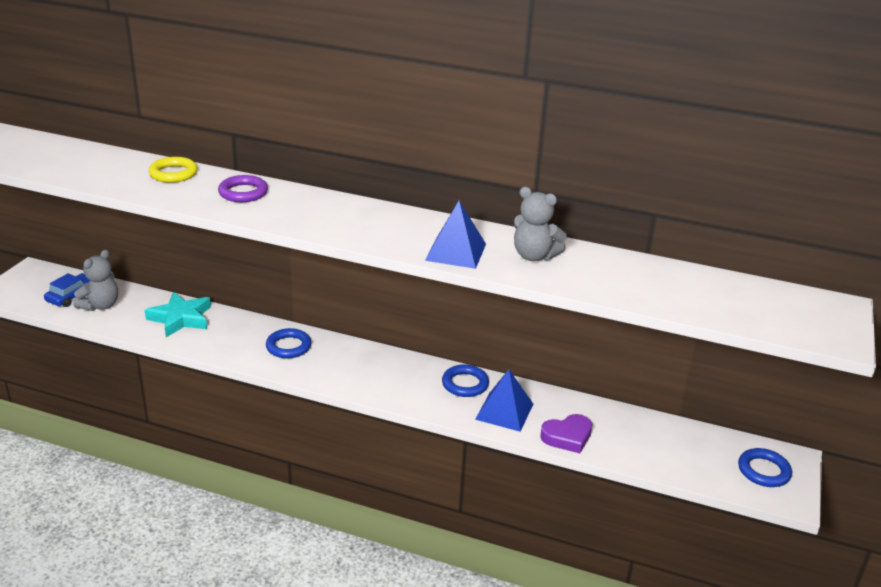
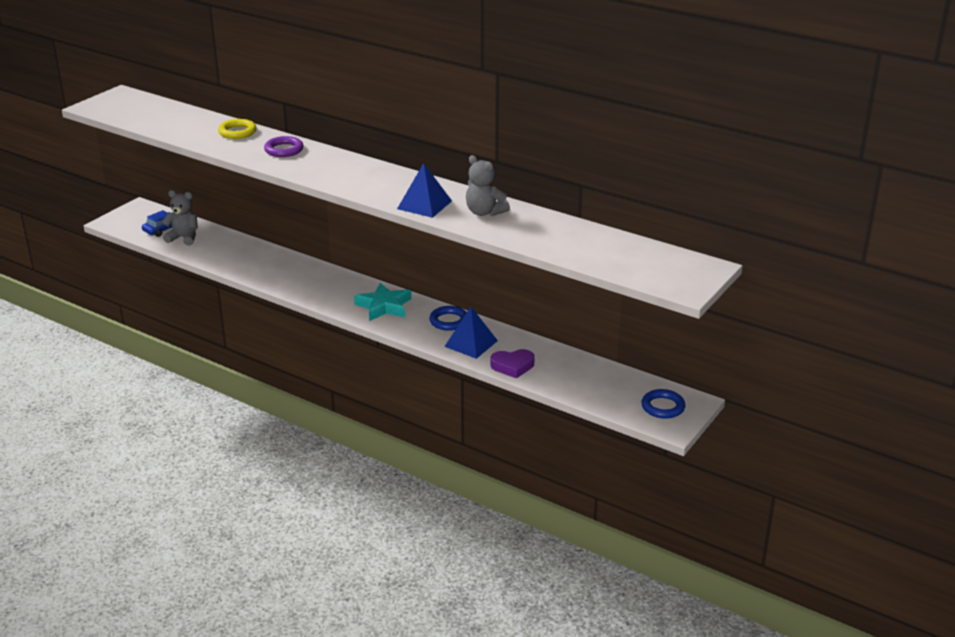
camera: 15 degrees right, 0 degrees up
grey teddy bear [73,250,118,311] -> grey teddy bear turned 120 degrees counterclockwise [162,190,198,246]
turquoise star [145,292,211,337] -> turquoise star moved to [354,283,411,321]
blue ring [266,328,312,358] -> none

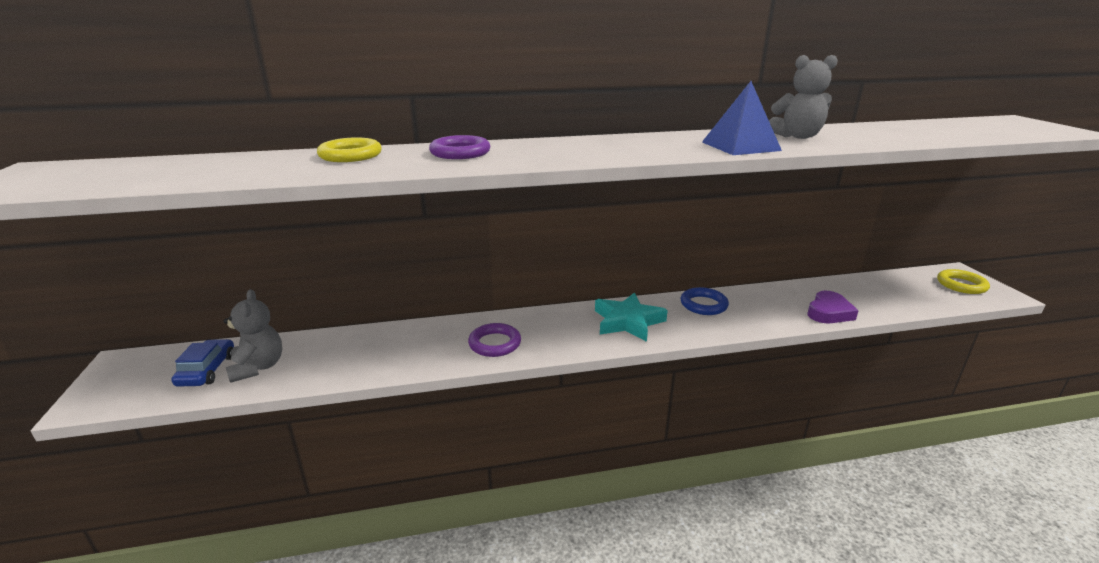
camera: 45 degrees left, 5 degrees down
grey teddy bear [162,190,198,246] -> grey teddy bear turned 105 degrees clockwise [224,289,282,383]
blue pyramid [444,307,498,359] -> none
blue ring [641,389,685,419] -> yellow ring [937,269,990,294]
none -> purple ring [468,323,521,357]

